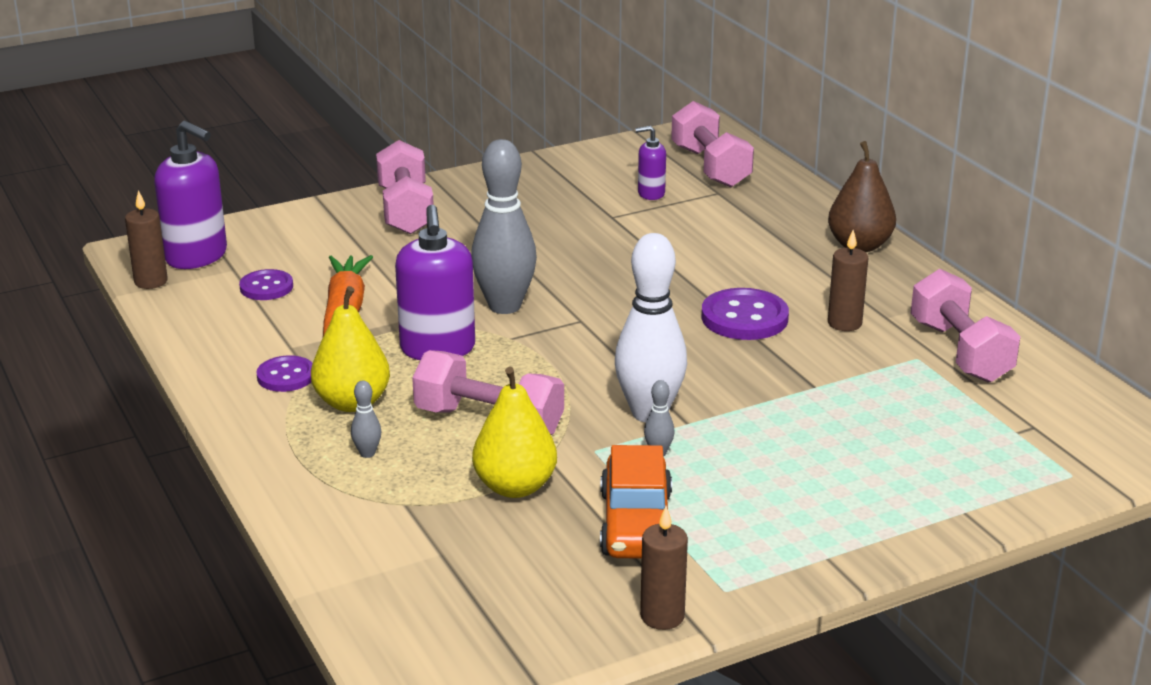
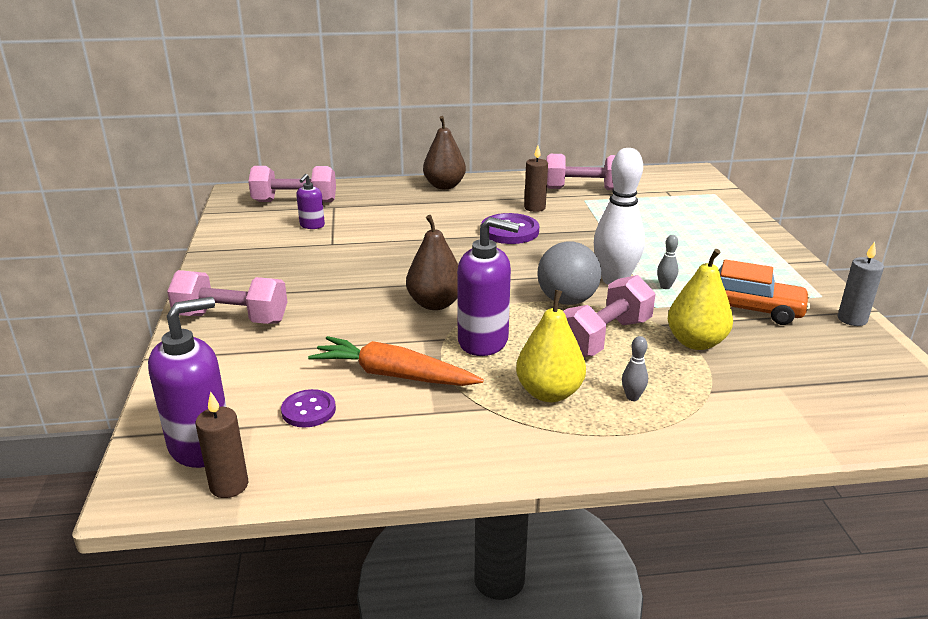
camera: 70 degrees left, 0 degrees up
purple button [256,355,313,392] -> none
grey bowling pin [471,139,537,314] -> brown pear [406,215,458,310]
brown candle [640,506,688,630] -> grey candle [838,242,884,326]
none -> grey ball [537,241,601,305]

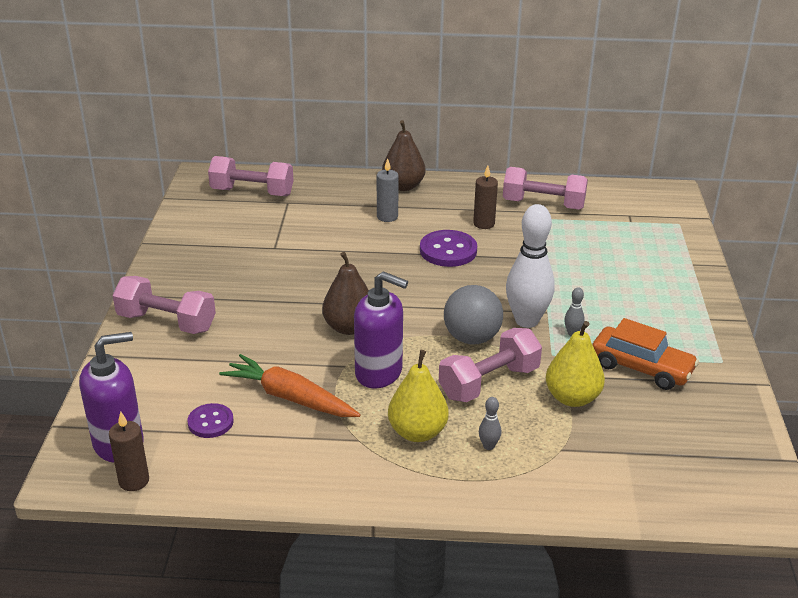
camera: 10 degrees right, 5 degrees up
purple soap dispenser [296,174,325,229] -> none
grey candle [838,242,884,326] -> grey candle moved to [377,158,399,222]

